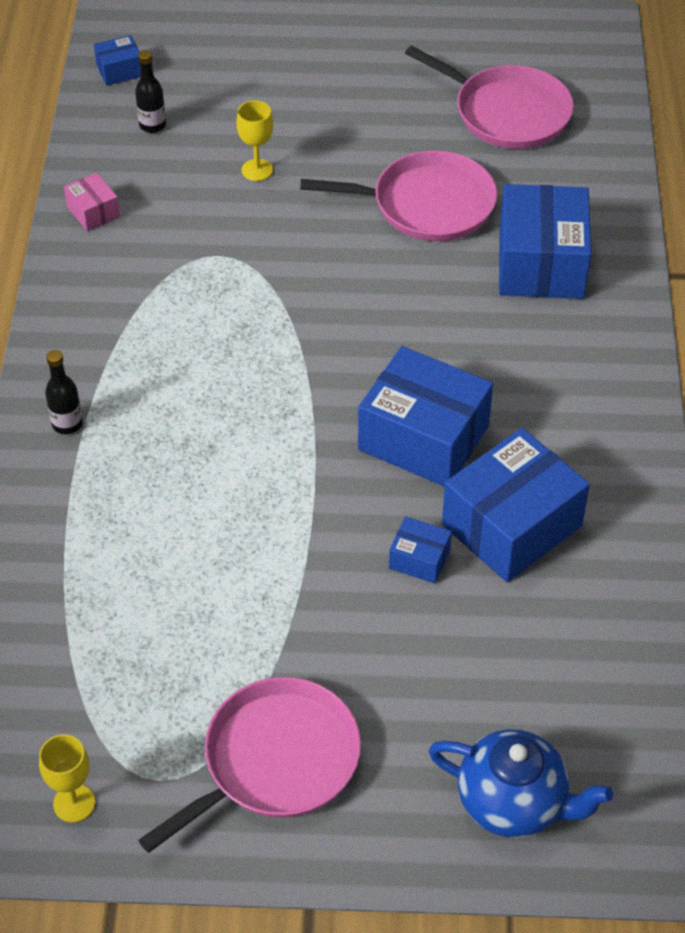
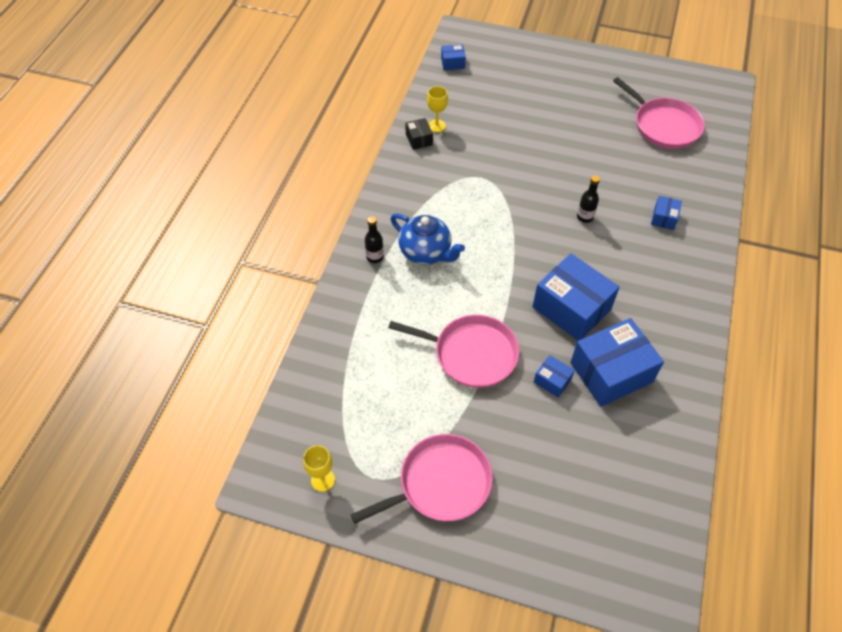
camera: 15 degrees right, 5 degrees up
pink box [64,173,120,231] -> black box [405,118,433,150]
black bottle [135,50,166,133] -> black bottle moved to [577,175,600,223]
yellow goblet [236,100,273,181] -> yellow goblet moved to [427,86,448,132]
pink pan [300,151,497,241] -> pink pan moved to [388,315,519,388]
blue teapot [429,729,613,838] -> blue teapot moved to [391,213,465,265]
blue box [499,184,591,299] -> blue box [651,196,682,230], size x0.46

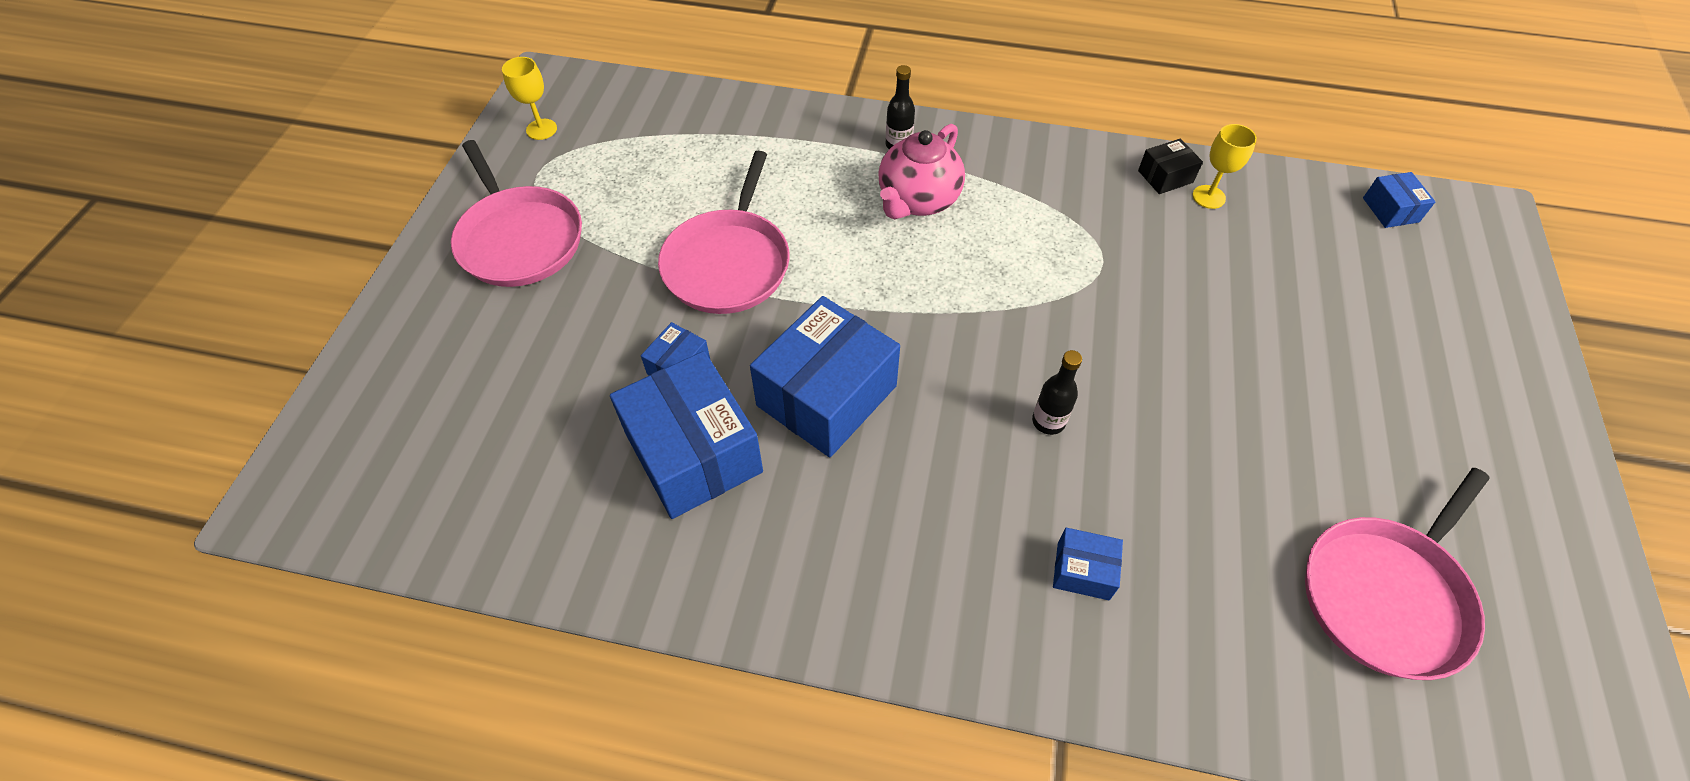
camera: 85 degrees right, 0 degrees up
blue teapot [391,213,465,265] -> pink teapot [879,124,965,219]

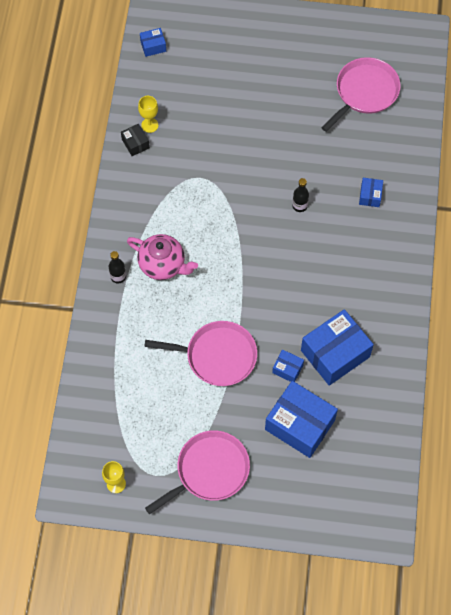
camera: 95 degrees left, 10 degrees up
blue box [750,296,900,458] -> blue box moved to [265,381,338,458]
pink pan [1305,468,1489,680] -> pink pan turned 90 degrees counterclockwise [321,57,401,132]

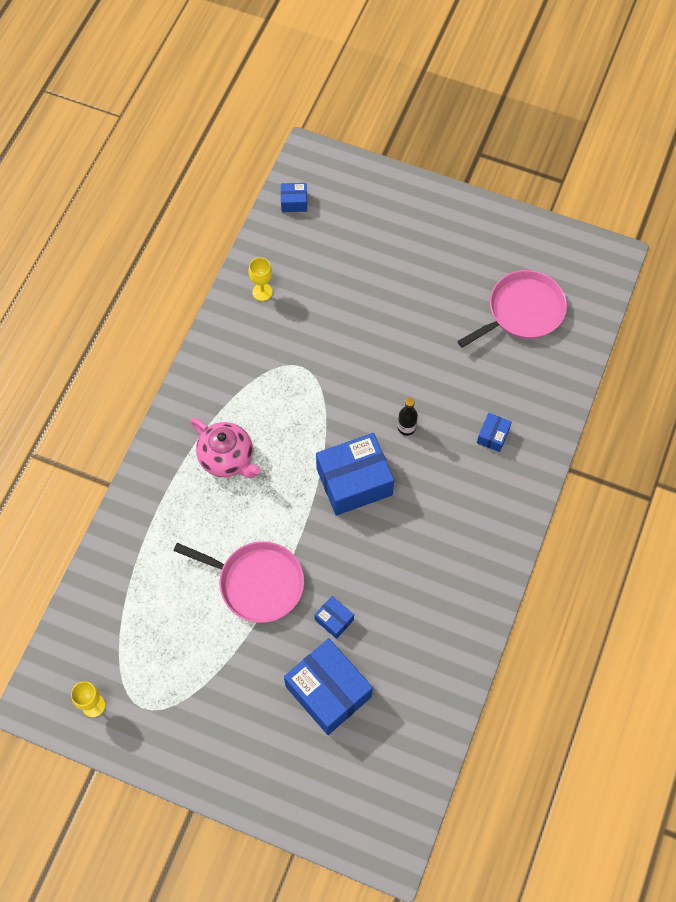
camera: 15 degrees right, 0 degrees up
black bottle [109,251,126,284] -> none
black box [121,124,150,156] -> none
pink pan [145,430,250,514] -> none
blue box [301,309,374,386] -> blue box moved to [316,433,394,516]

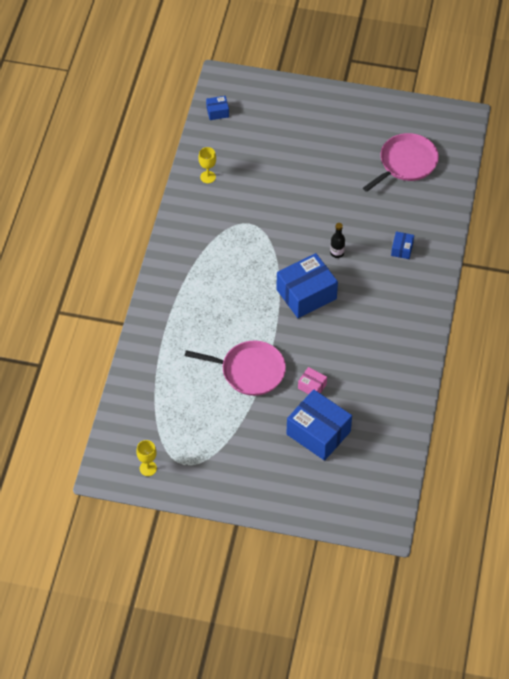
camera: 10 degrees left, 10 degrees down
pink teapot [191,418,261,478] -> none
blue box [314,596,354,639] -> pink box [298,367,327,394]

